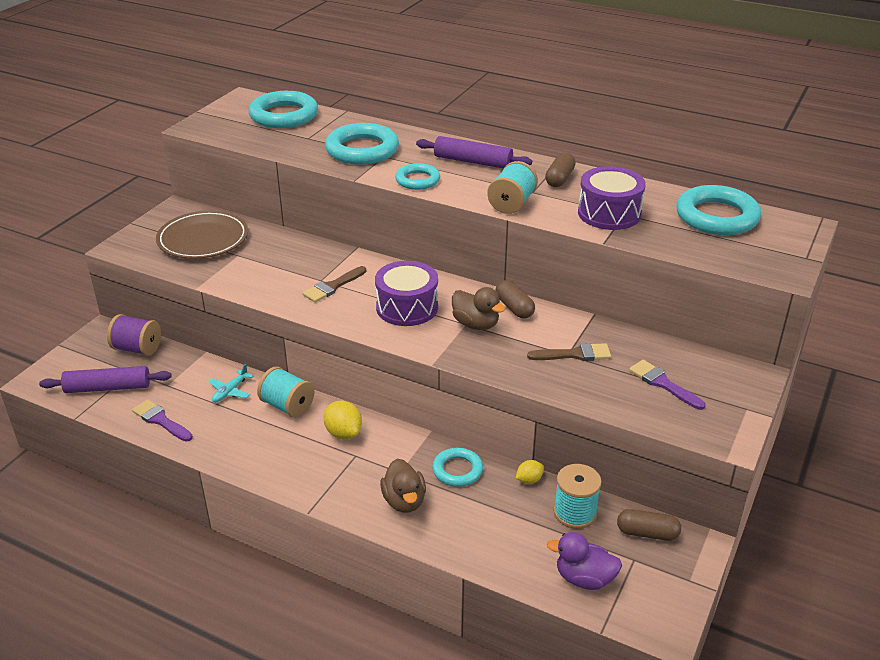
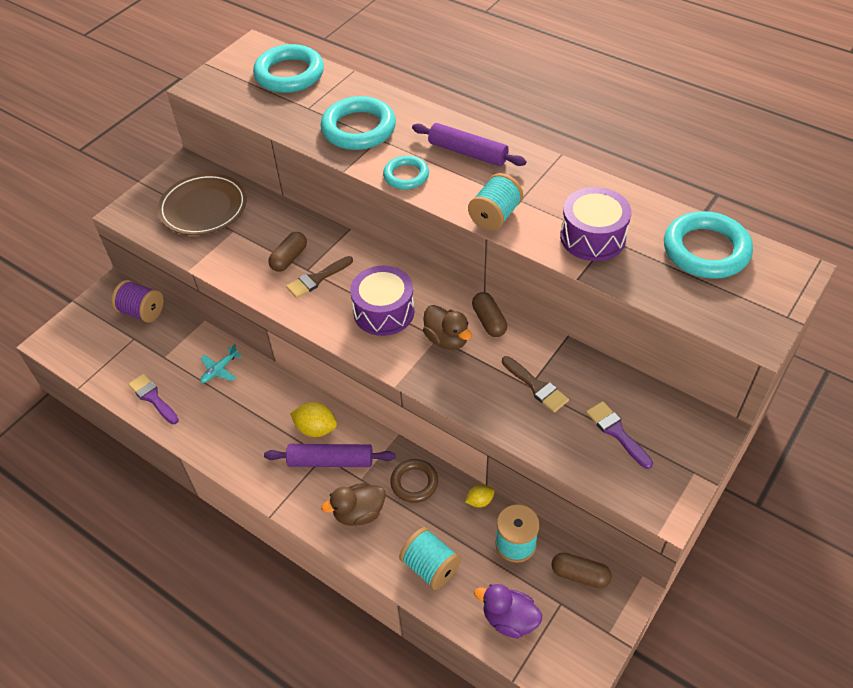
camera: 10 degrees right, 15 degrees up
purple rolling pin [39,366,172,393] -> purple rolling pin moved to [264,444,395,467]
turquoise spool [257,367,314,418] -> turquoise spool moved to [399,527,461,590]
yellow lemon [324,401,362,439] -> yellow lemon turned 45 degrees counterclockwise [290,402,337,437]
brown duck [380,459,426,513] -> brown duck turned 75 degrees clockwise [321,483,386,526]
turquoise ring [432,448,483,487] -> brown ring [390,459,438,503]
brown brush [527,343,611,361] -> brown brush turned 45 degrees clockwise [502,356,569,413]
brown capsule [545,153,576,187] -> brown capsule moved to [268,232,307,272]

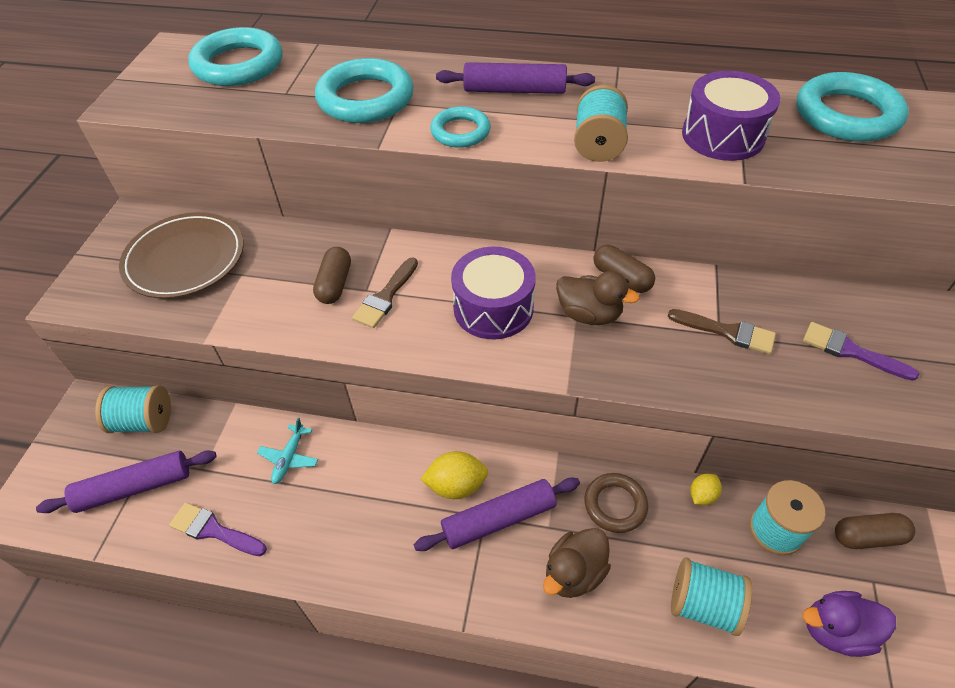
camera: 25 degrees left, 0 degrees up
purple spool [112,280,164,323] -> turquoise spool [95,385,171,433]
none -> purple rolling pin [36,450,217,513]

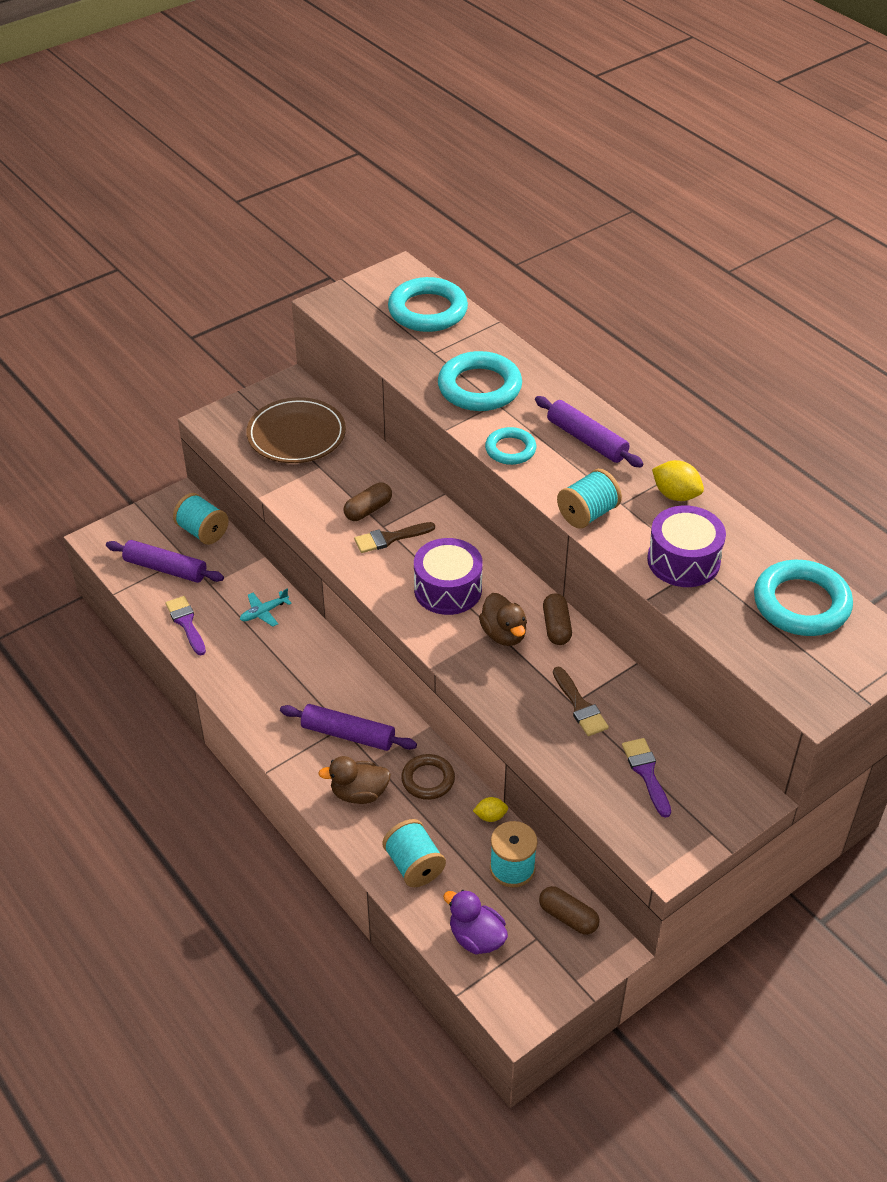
camera: 40 degrees right, 5 degrees down
yellow lemon [420,451,488,499] -> yellow lemon moved to [652,460,704,501]

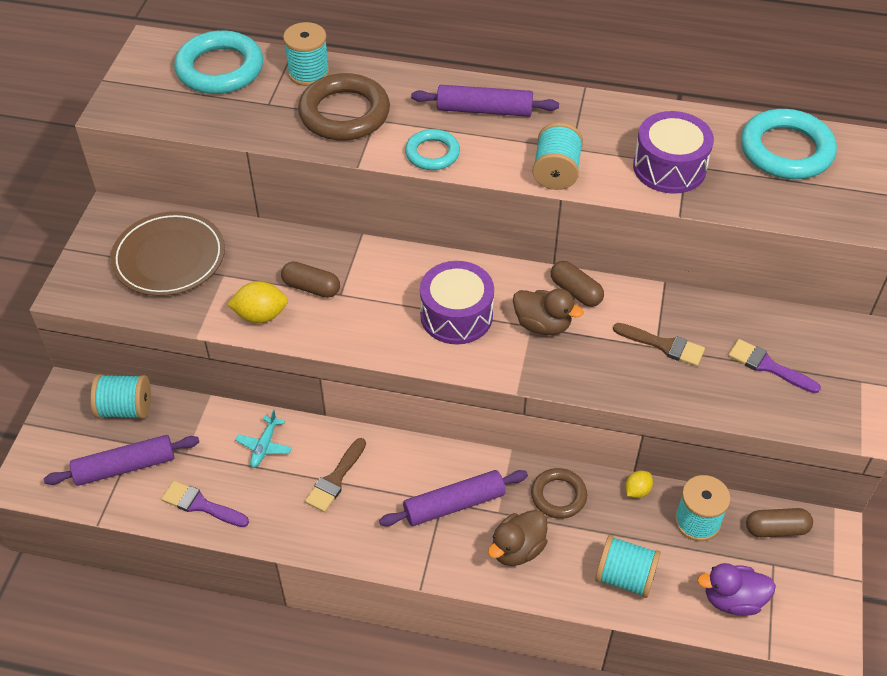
camera: 40 degrees left, 5 degrees up
brown capsule [343,482,392,521] -> brown capsule turned 75 degrees counterclockwise [281,262,340,298]
brown brush [354,522,435,553] -> brown brush moved to [305,438,366,512]
turquoise ring [438,351,522,411] -> brown ring [298,73,390,141]
yellow lemon [652,460,704,501] -> yellow lemon moved to [227,281,288,323]
none -> turquoise spool [283,22,330,86]

